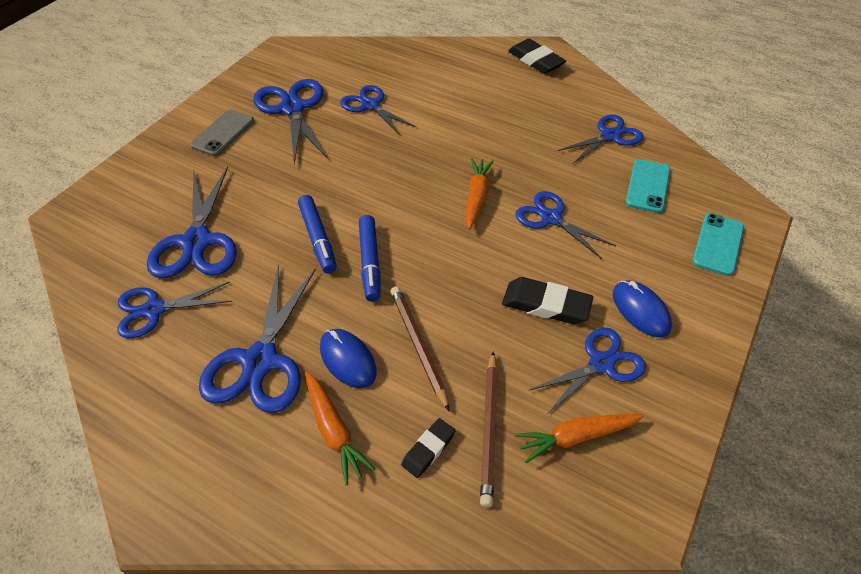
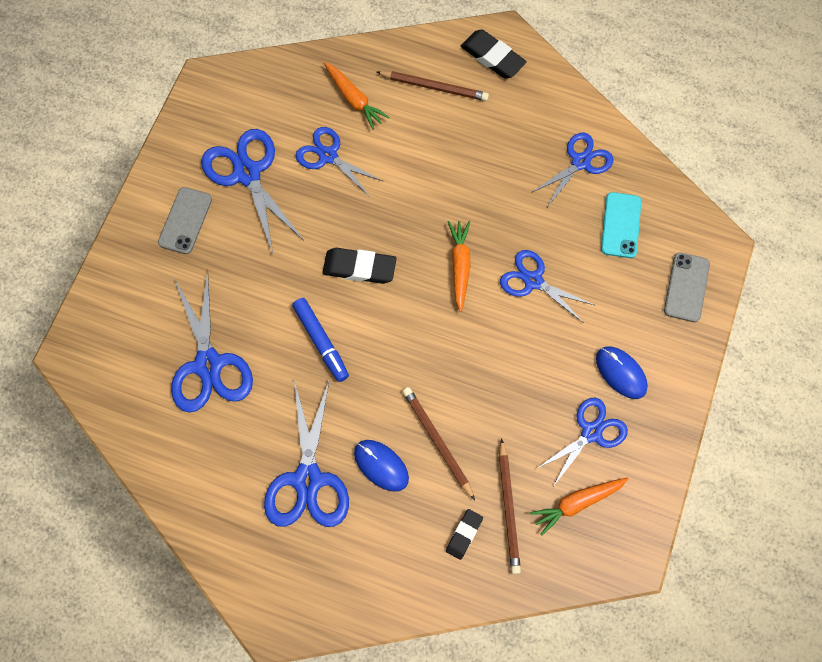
camera: 10 degrees left, 20 degrees up
blue scissors [117,282,232,338] -> none
orange carrot [305,371,375,486] -> orange carrot moved to [324,62,389,130]
blue marker [359,215,381,302] -> none
black eraser [502,277,593,324] -> black eraser moved to [322,248,397,284]
turquoise phone [692,213,744,276] -> grey phone [664,252,710,322]
none -> brown pencil [377,71,489,101]

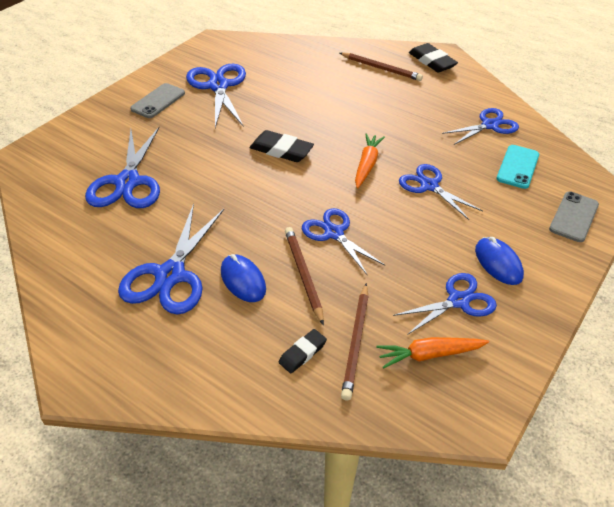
camera: 15 degrees right, 25 degrees down
blue marker [292,298,349,382] -> none
blue scissors [296,127,383,197] -> blue scissors moved to [302,208,385,275]
orange carrot [324,62,389,130] -> none

